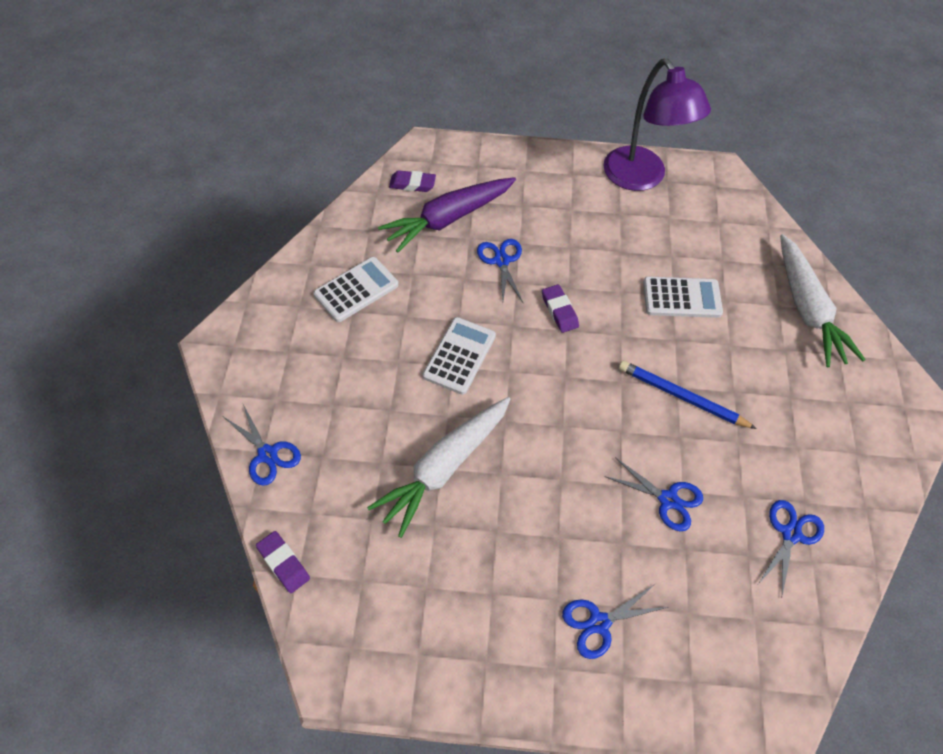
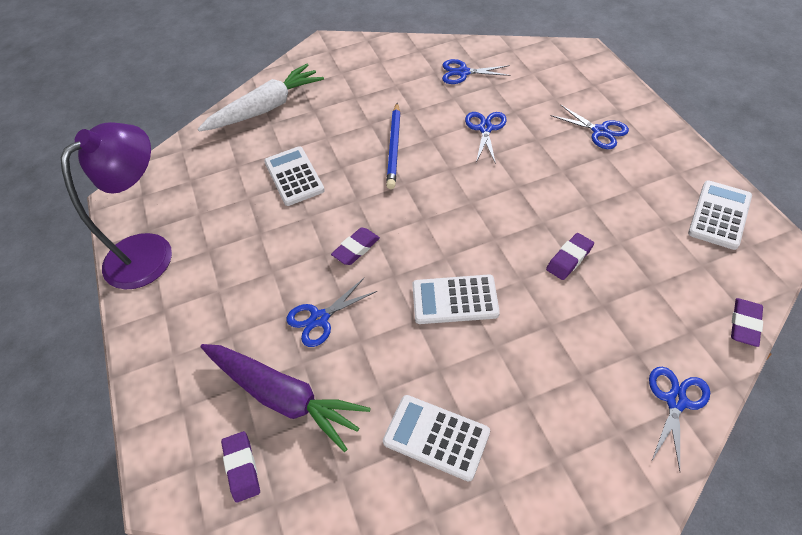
camera: 110 degrees left, 5 degrees down
white carrot [367,397,510,538] -> purple eraser [546,233,594,280]
none -> white calculator [688,181,752,250]

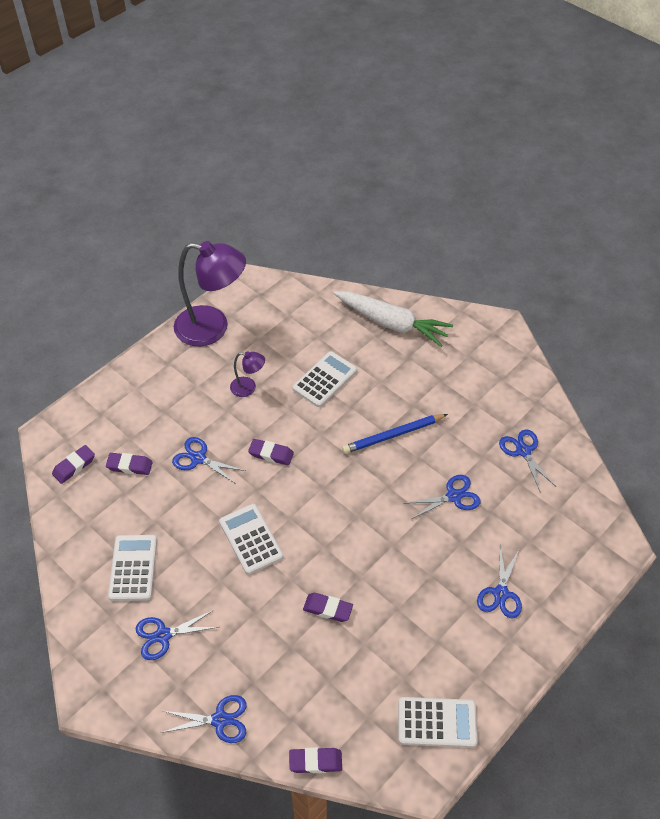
camera: 60 degrees right, 0 degrees up
purple carrot [200,344,371,452] -> purple eraser [106,453,153,475]
none -> blue scissors [136,609,219,660]
none -> purple lamp [230,351,265,397]

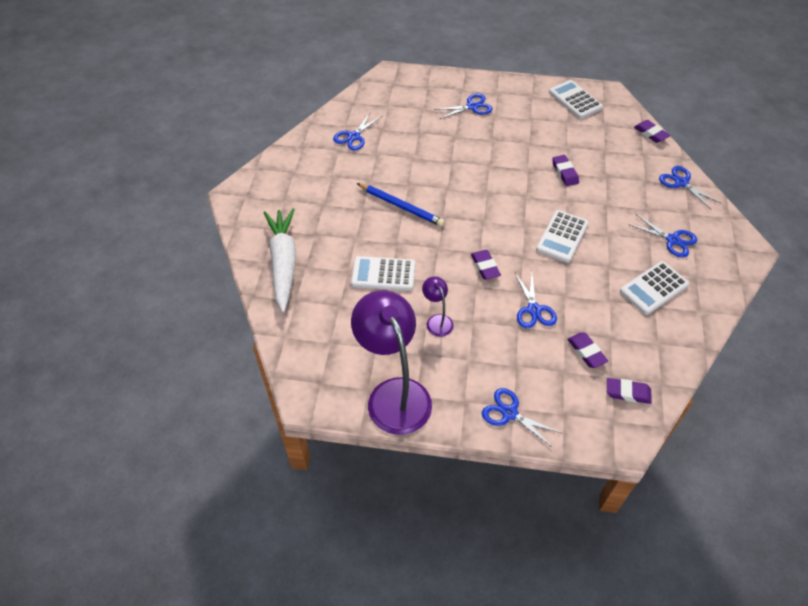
camera: 125 degrees left, 0 degrees up
blue scissors [404,475,481,519] -> blue scissors moved to [482,388,561,448]

